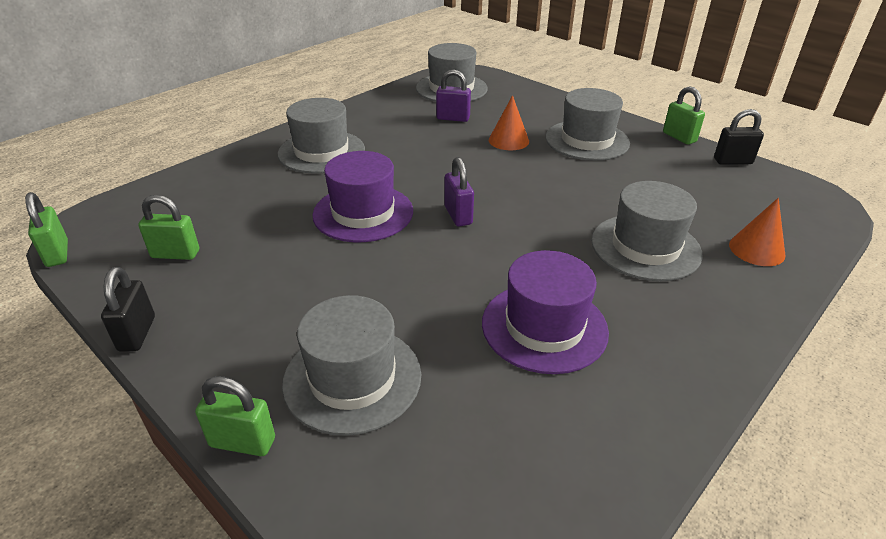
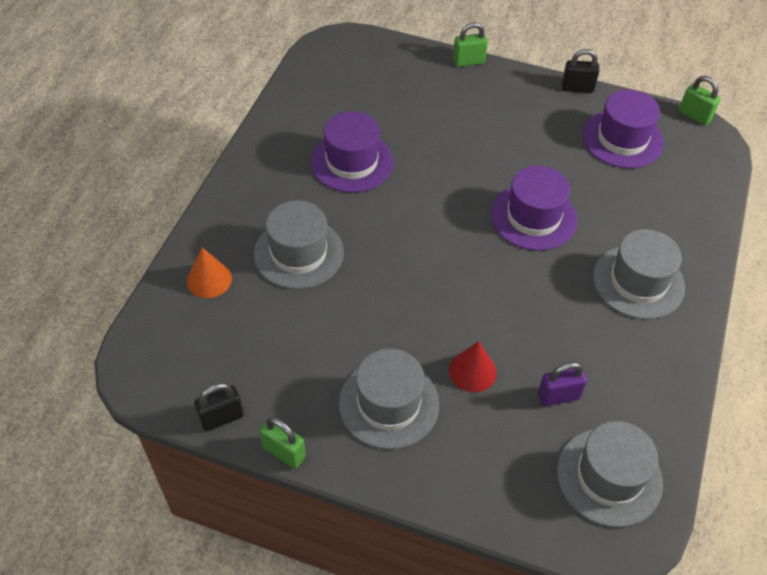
camera: 155 degrees right, 15 degrees up
black padlock [101,267,155,352] -> black padlock turned 60 degrees counterclockwise [562,49,600,93]
green padlock [138,195,199,260] -> purple hat [582,90,664,168]
grey hat [282,295,421,436] -> none
purple padlock [444,157,474,226] -> none
orange cone [489,95,529,150] -> red cone [449,341,497,392]

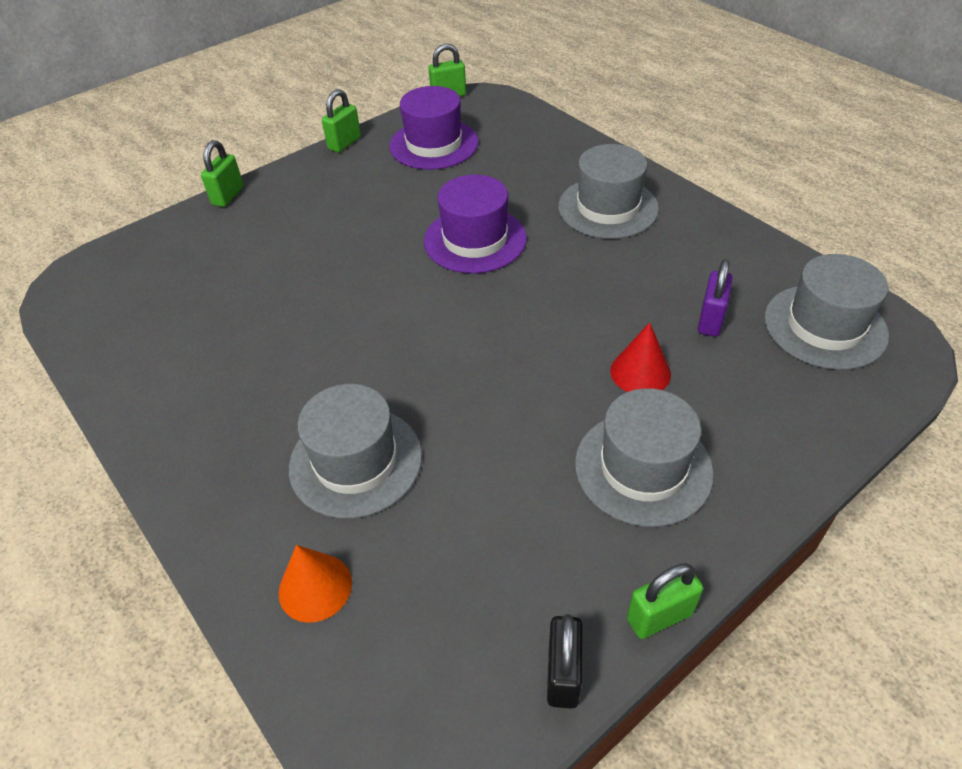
camera: 55 degrees left, 5 degrees down
purple hat [311,111,394,193] -> none
black padlock [562,49,600,93] -> green padlock [322,89,361,153]

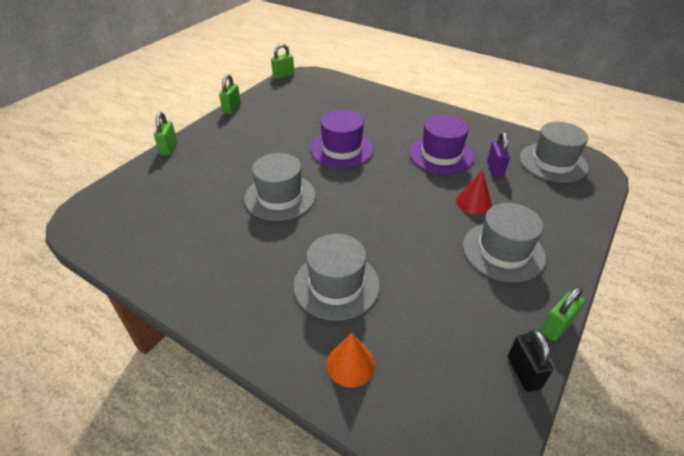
camera: 20 degrees left, 5 degrees down
purple hat [389,86,479,170] -> purple hat moved to [409,115,474,175]
grey hat [558,144,659,239] -> grey hat moved to [244,153,316,221]

